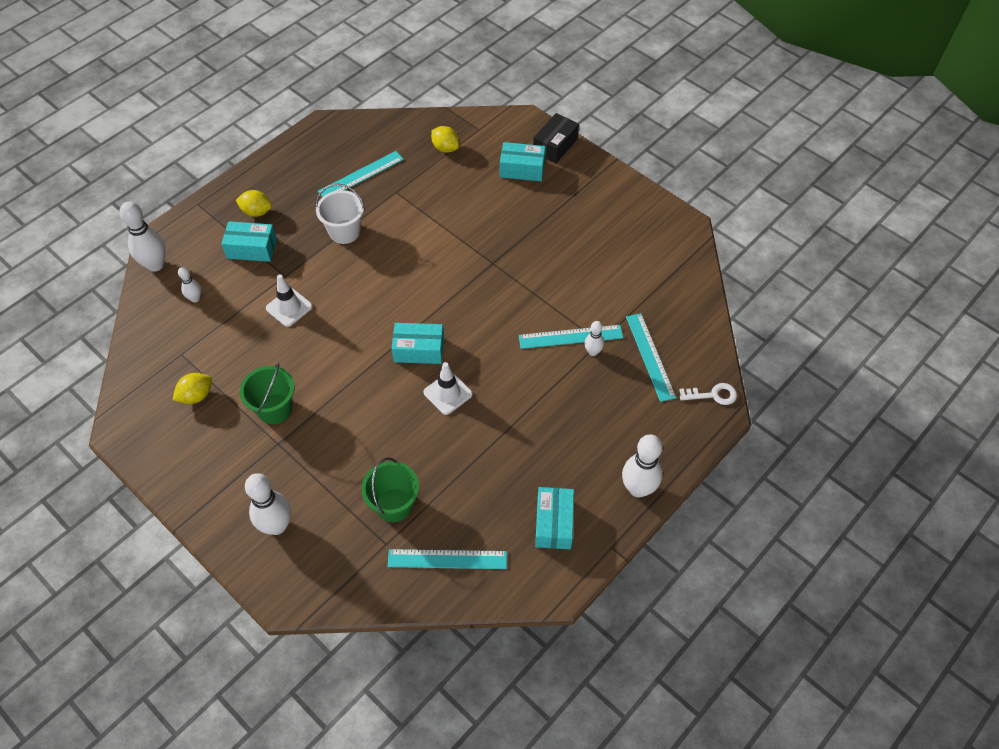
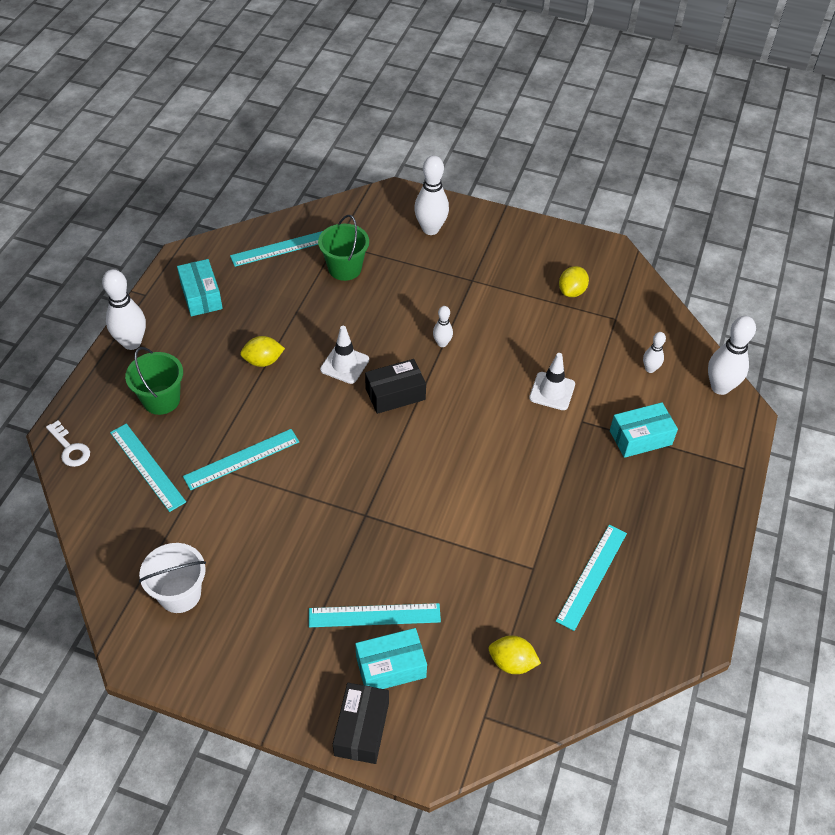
camera: 155 degrees right, 5 degrees down
yellow lemon [236,190,272,217] -> yellow lemon moved to [240,336,285,367]
green bucket [240,363,294,424] -> green bucket moved to [125,347,183,415]
white bucket [315,184,365,244] -> white bucket moved to [139,543,206,613]
turquoise box [392,323,444,364] -> black box [365,359,426,414]
white bowling pin [585,321,604,356] -> white bowling pin moved to [433,306,453,347]
white key [680,383,737,405] -> white key turned 105 degrees counterclockwise [46,420,90,467]
none -> turquoise ruler [309,603,441,627]

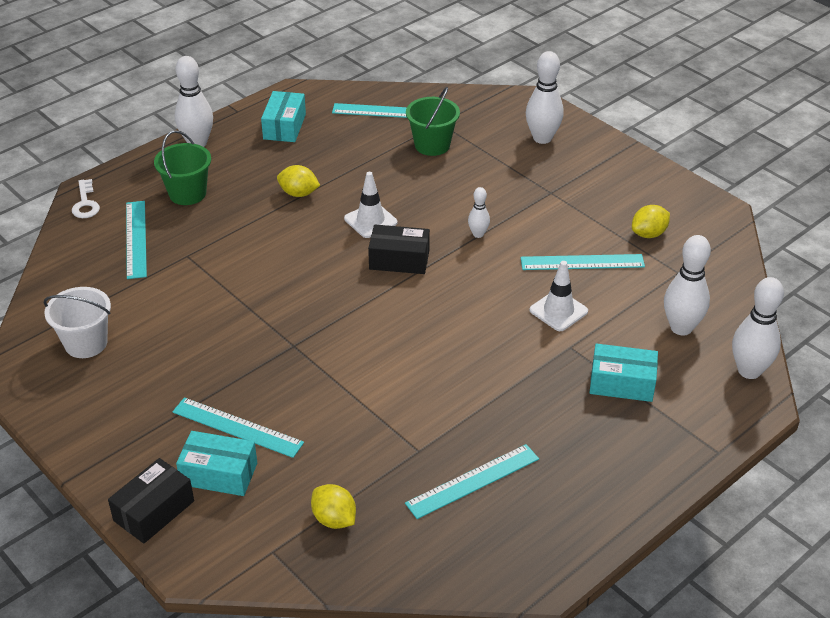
camera: 30 degrees right, 10 degrees down
turquoise ruler [183,429,299,490] -> turquoise ruler moved to [521,254,645,270]
white bowling pin [643,332,666,373] -> white bowling pin [664,235,711,335], size x1.87

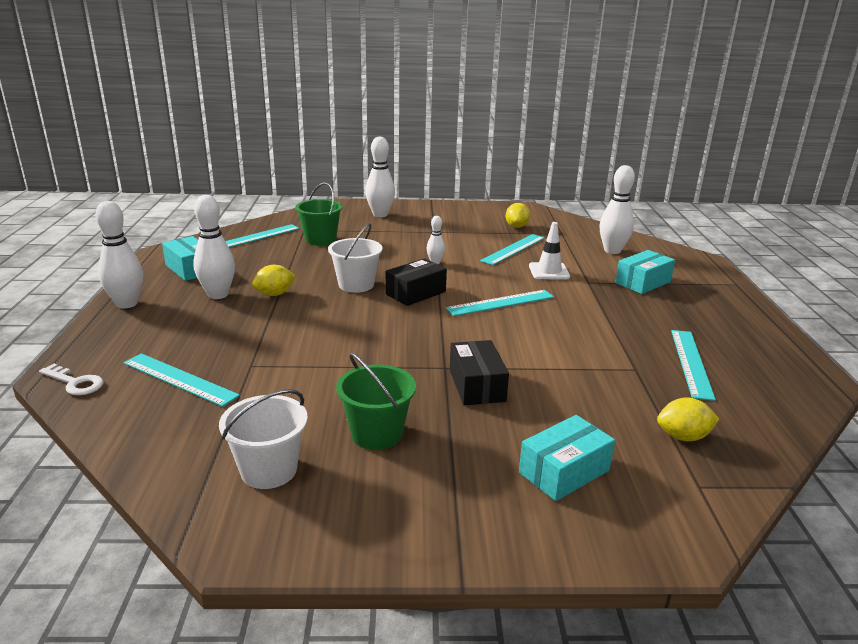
camera: 50 degrees left, 15 degrees down
black box [108,458,194,544] -> black box moved to [450,340,509,405]
green bucket [154,130,211,205] -> green bucket moved to [336,352,416,450]
turquoise ruler [172,397,304,458] -> turquoise ruler moved to [446,290,554,316]
white traffic cone [344,172,397,238] -> white bucket [328,223,383,293]
white bowling pin [732,277,784,379] -> white bowling pin moved to [193,195,235,299]

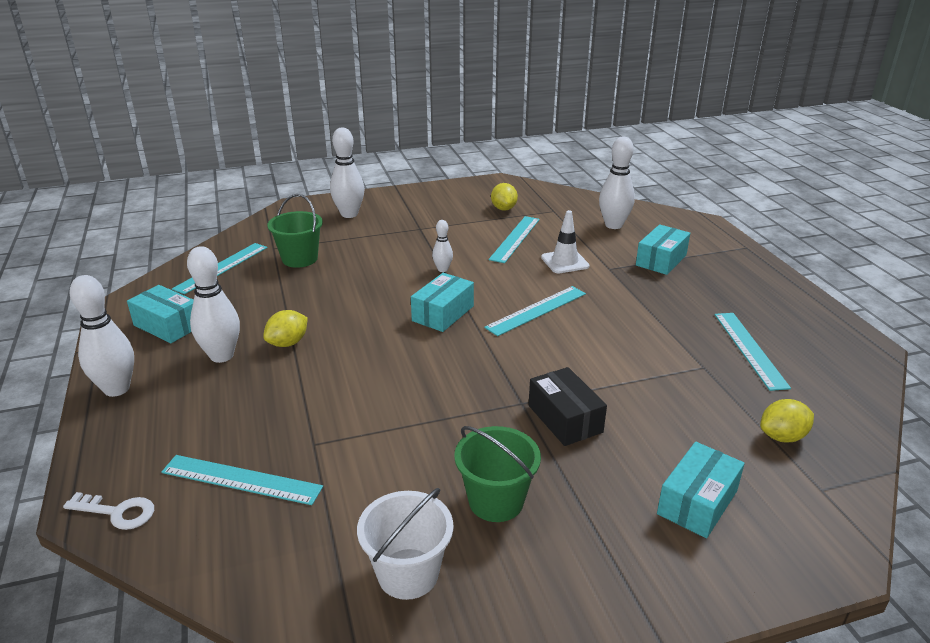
camera: 15 degrees left, 5 degrees up
white bucket [328,223,383,293] -> none
black box [386,258,447,306] -> turquoise box [411,273,474,332]

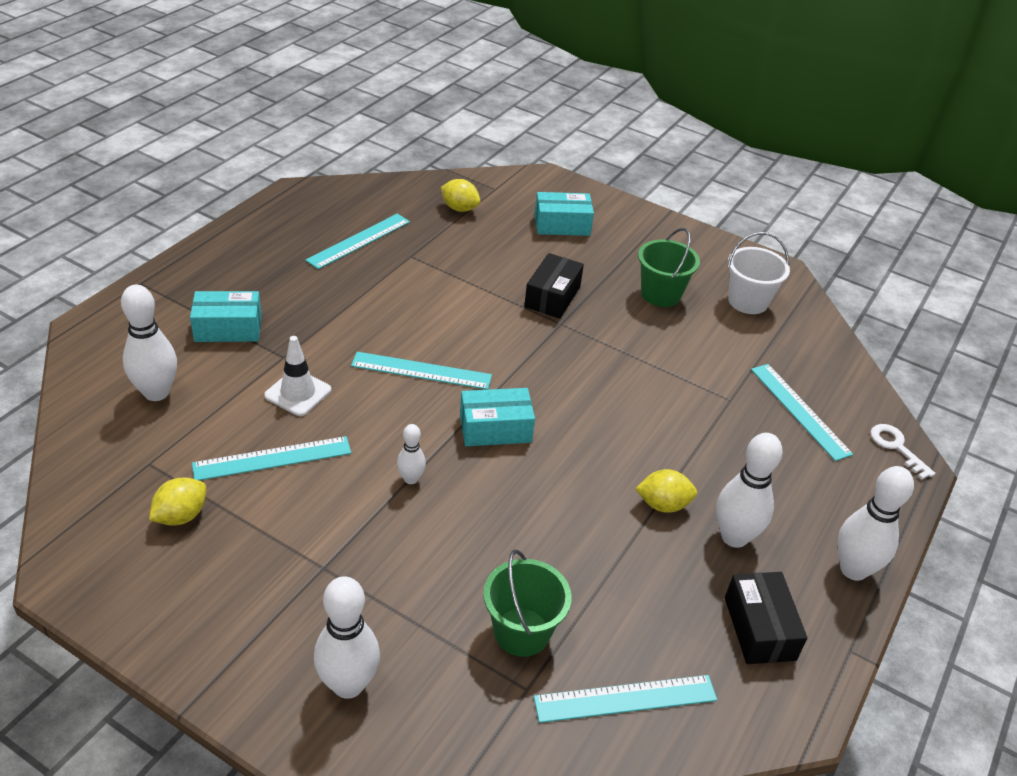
camera: 135 degrees left, 10 degrees up
turquoise box [127,285,194,343] -> black box [725,572,807,664]

